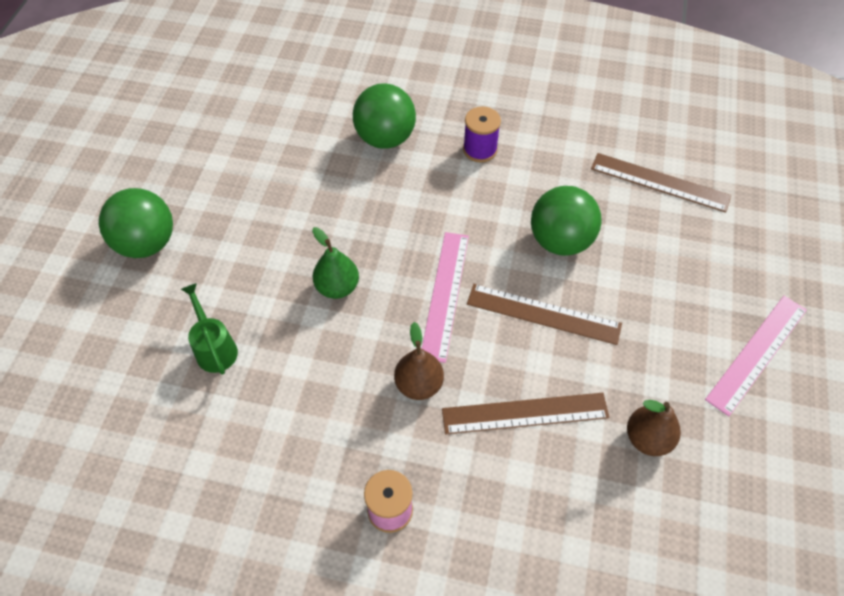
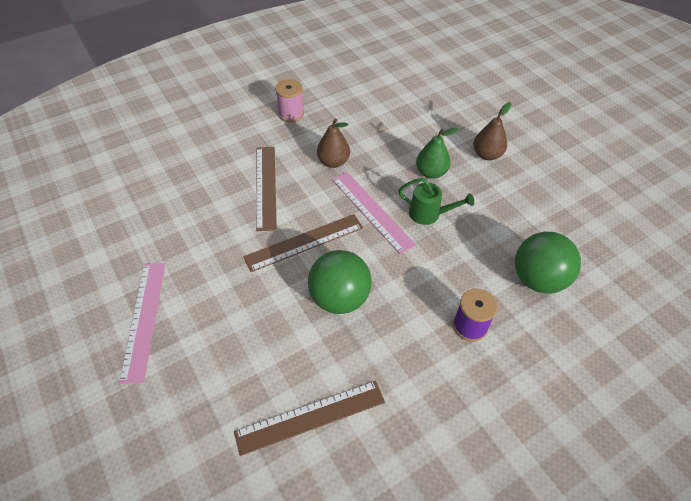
camera: 135 degrees right, 5 degrees down
green ball [99,188,173,258] -> none
green watering can [181,283,238,375] -> green watering can moved to [398,178,474,225]
brown ruler [442,393,610,434] -> brown ruler turned 45 degrees counterclockwise [256,147,277,231]
brown pear [627,400,681,456] -> brown pear moved to [474,102,512,160]

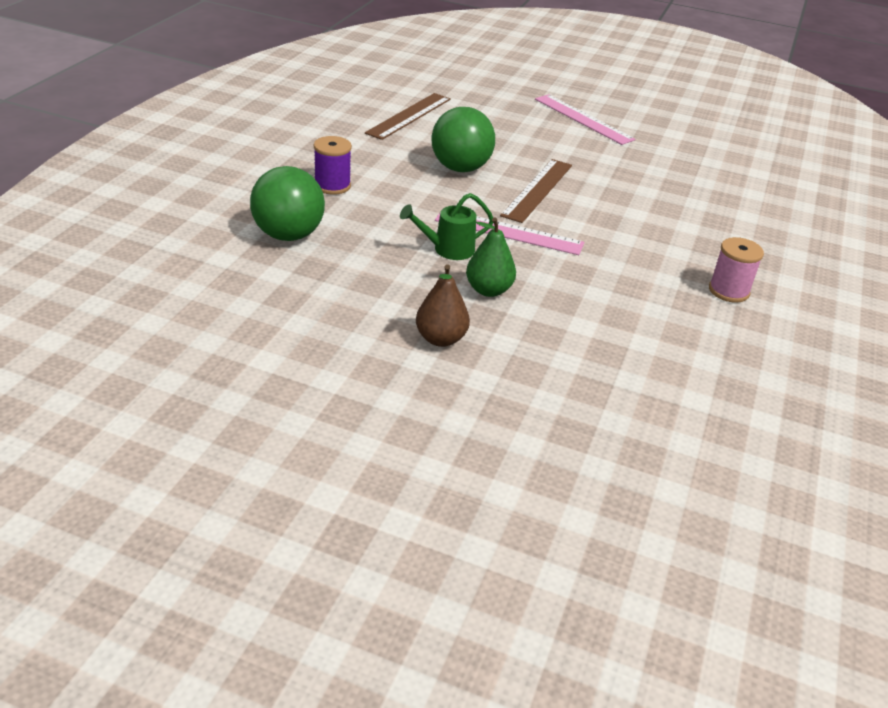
camera: 140 degrees right, 15 degrees down
brown ruler [256,147,277,231] -> none
brown pear [317,118,350,168] -> none

